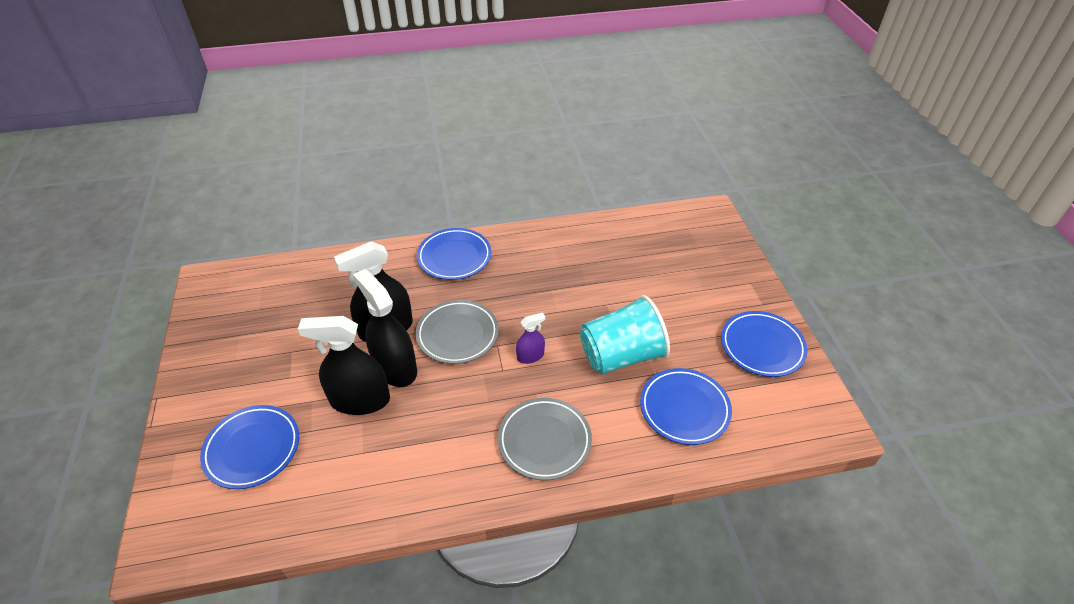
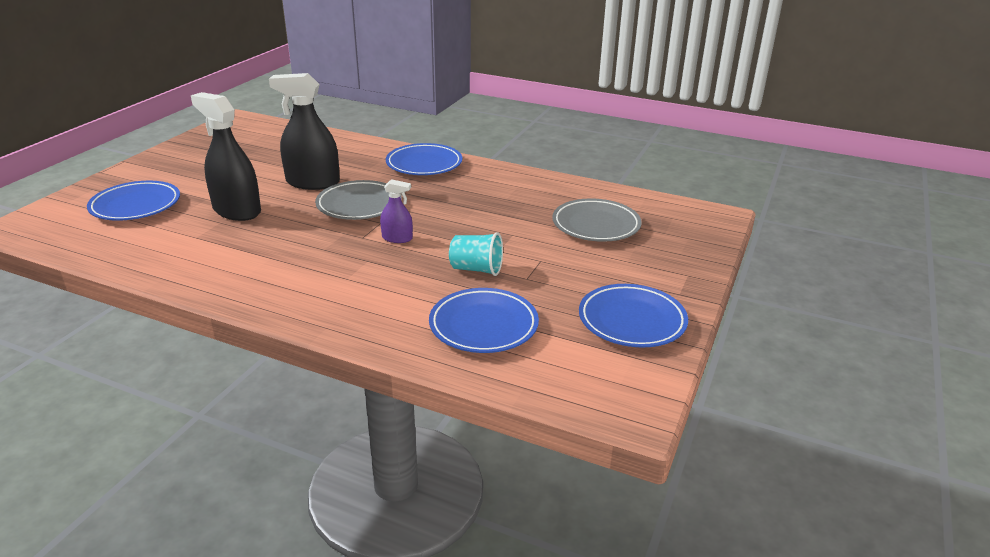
camera: 35 degrees right, 15 degrees down
black spray bottle [353,269,417,387] -> none
grey plate [498,398,592,480] -> grey plate moved to [552,199,642,242]
turquoise cup [580,295,670,374] -> turquoise cup [449,232,503,276], size x0.56

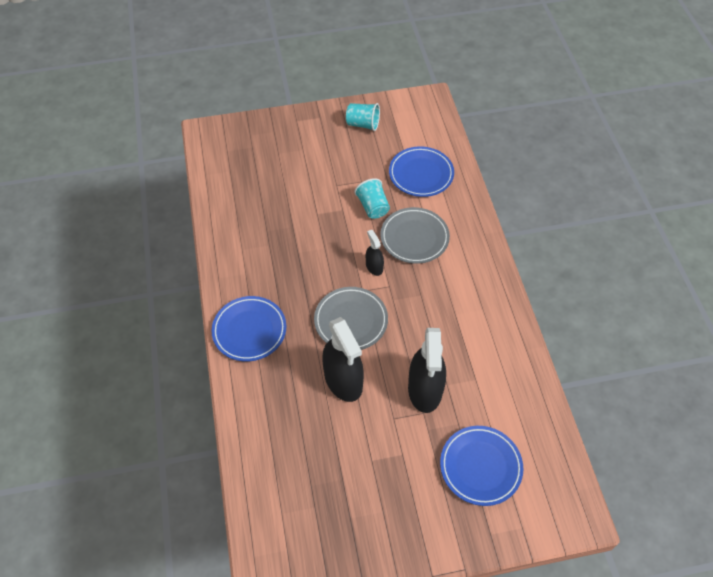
camera: 125 degrees left, 25 degrees up
purple spray bottle [380,179,413,243] -> black spray bottle [366,230,384,276]
grey plate [552,199,642,242] -> grey plate moved to [381,207,450,264]
blue plate [579,284,688,348] -> turquoise cup [346,103,380,131]

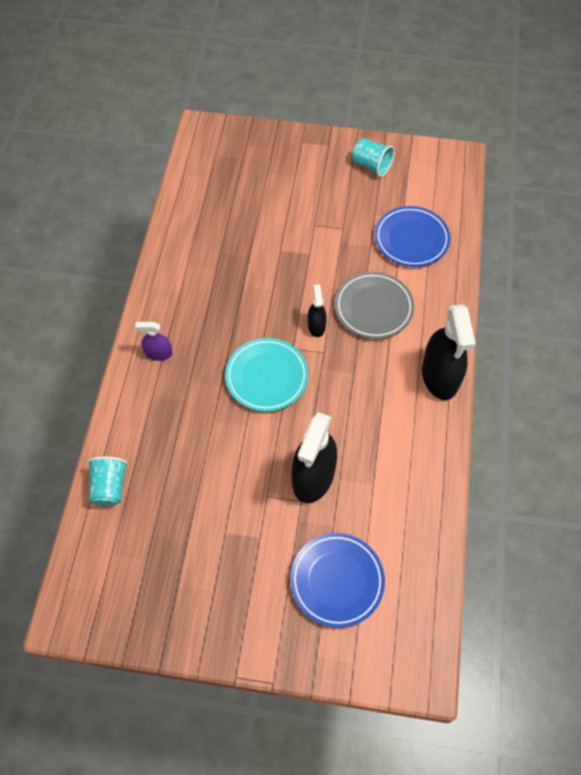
camera: 20 degrees right, 5 degrees up
blue plate [211,296,286,362] -> purple spray bottle [135,322,172,361]
grey plate [314,287,388,350] -> turquoise plate [225,338,308,412]
black spray bottle [322,317,364,402] -> black spray bottle moved to [422,305,476,400]
turquoise cup [355,178,390,219] -> turquoise cup moved to [88,457,128,506]

